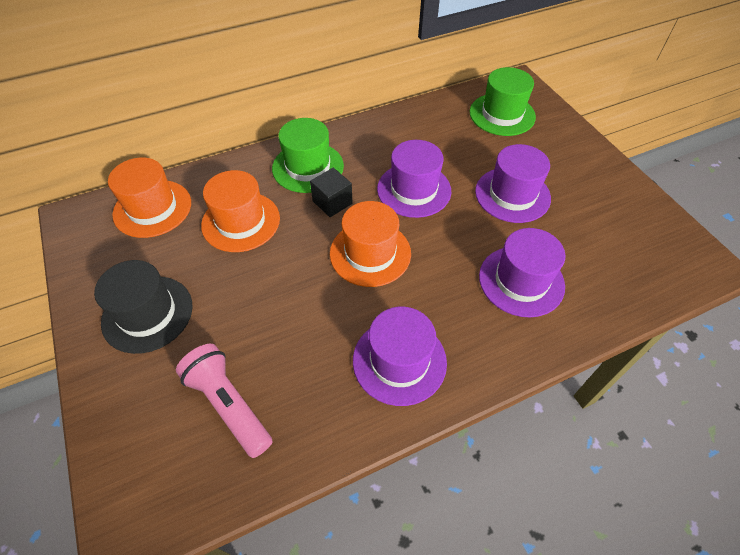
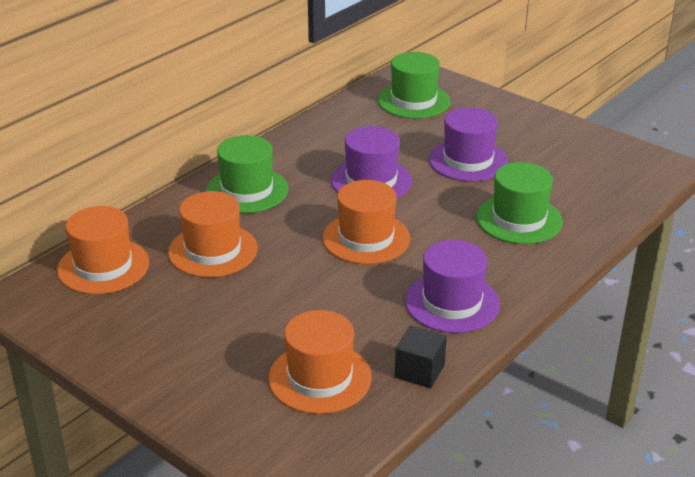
camera: 25 degrees left, 20 degrees down
black hat [94,260,192,354] -> none
pink flashlight [176,344,273,458] -> orange hat [269,310,372,414]
black cube [310,168,353,217] -> black cube moved to [395,325,447,388]
purple hat [479,228,566,317] -> green hat [476,162,563,244]

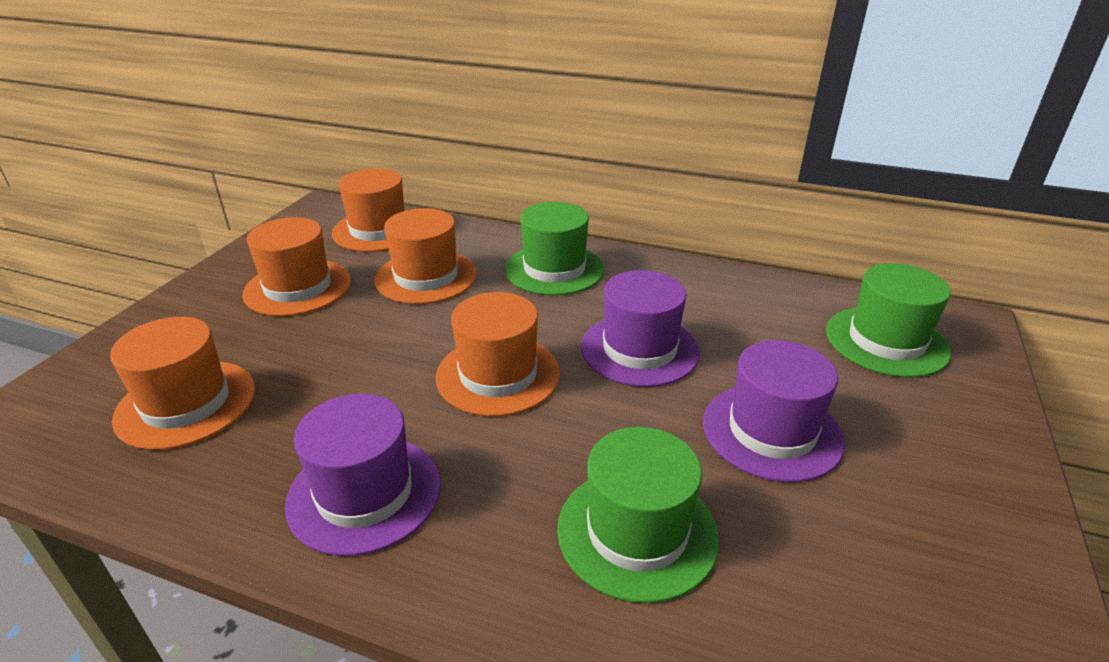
camera: 70 degrees right, 0 degrees up
black cube [395,325,447,388] -> none
none -> orange hat [243,217,351,316]

